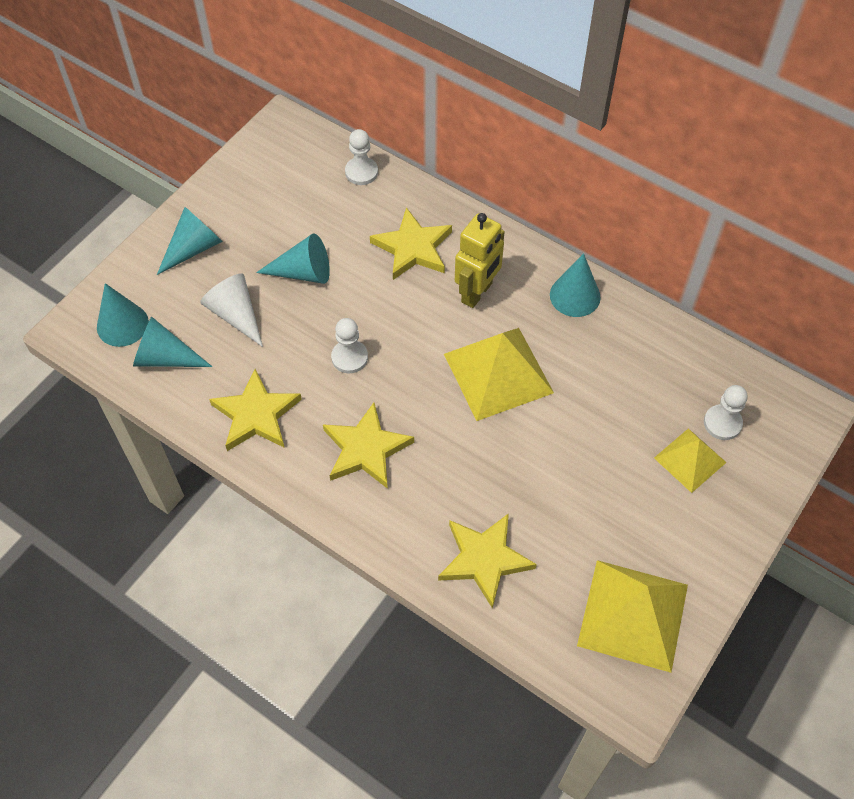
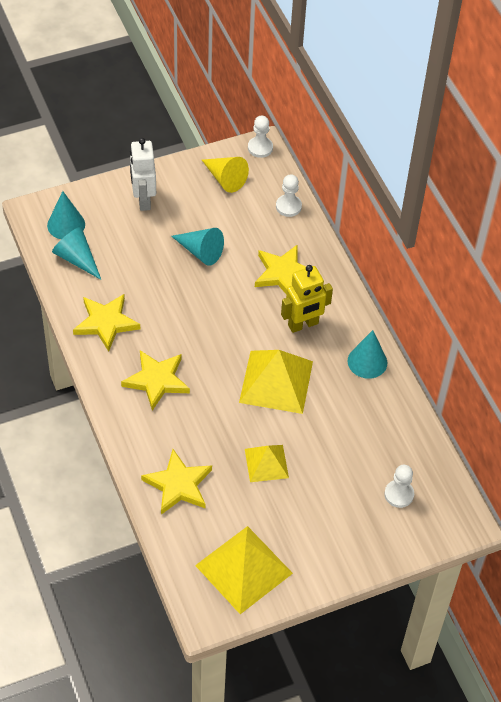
camera: 30 degrees right, 5 degrees down
turquoise cone [157,207,223,275] -> white robot [130,138,156,211]
white cone [200,273,263,347] -> none
white pawn [331,318,368,373] -> white pawn moved to [248,116,273,158]
yellow pyramid [654,428,727,493] -> yellow pyramid moved to [245,445,289,482]
none -> yellow cone [202,157,249,193]

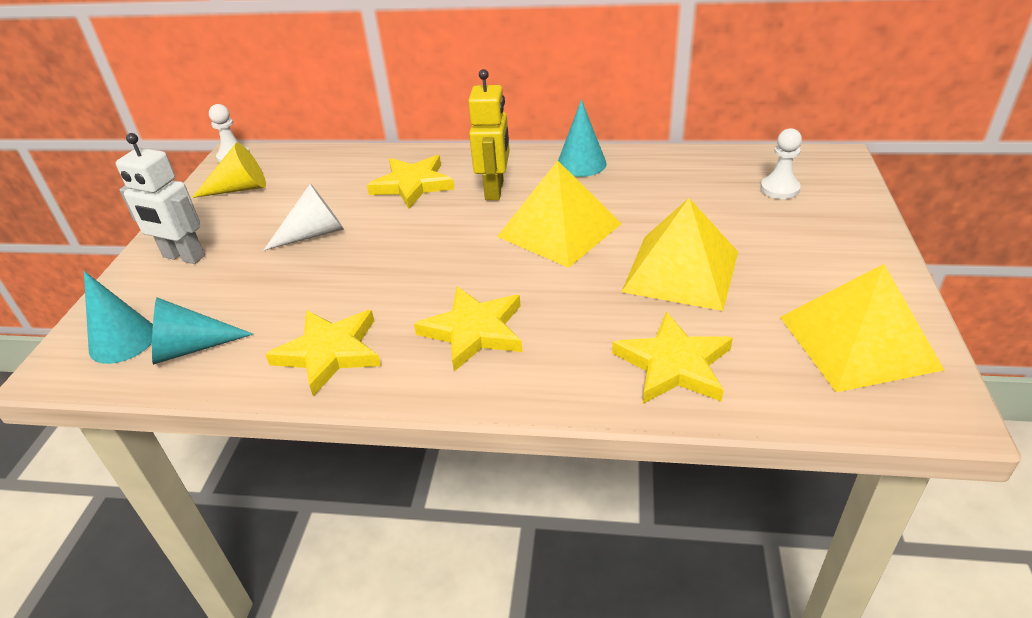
camera: 55 degrees left, 15 degrees down
turquoise cone [171,228,224,266] -> white cone [264,184,344,250]
yellow pyramid [245,445,289,482] -> yellow pyramid [621,198,738,311], size x1.70
white pawn [276,174,302,217] -> none

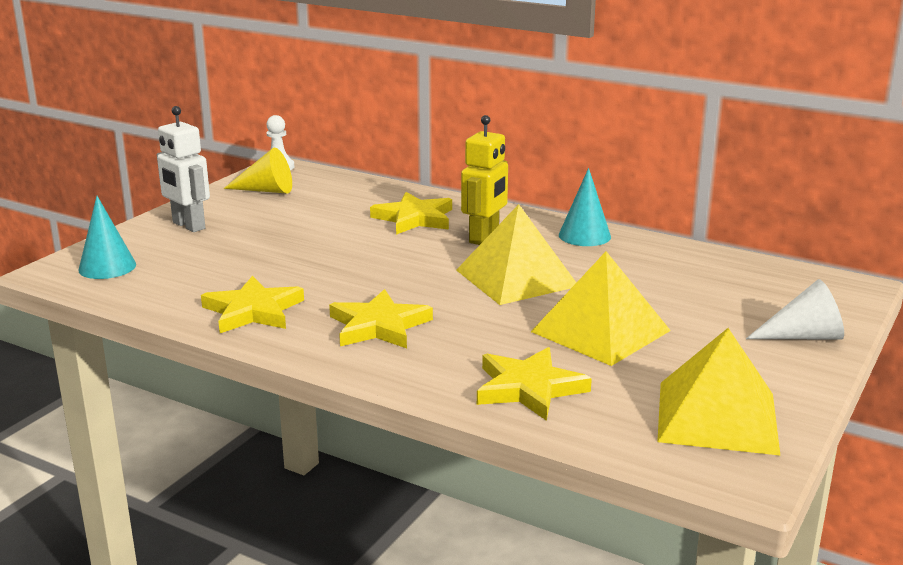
camera: 20 degrees right, 15 degrees down
turquoise cone [152,297,254,365] -> none
white cone [264,184,344,250] -> white cone moved to [746,279,844,339]
white pawn [760,128,802,199] -> none

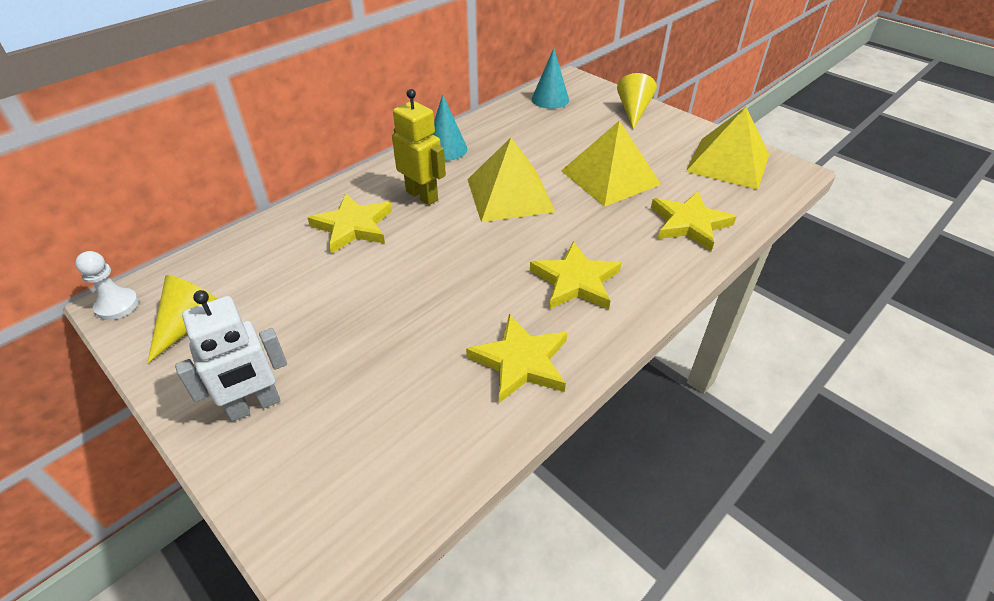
camera: 75 degrees left, 20 degrees up
turquoise cone [78,196,136,279] -> turquoise cone moved to [532,48,569,109]
white cone [746,279,844,339] -> yellow cone [617,73,657,129]

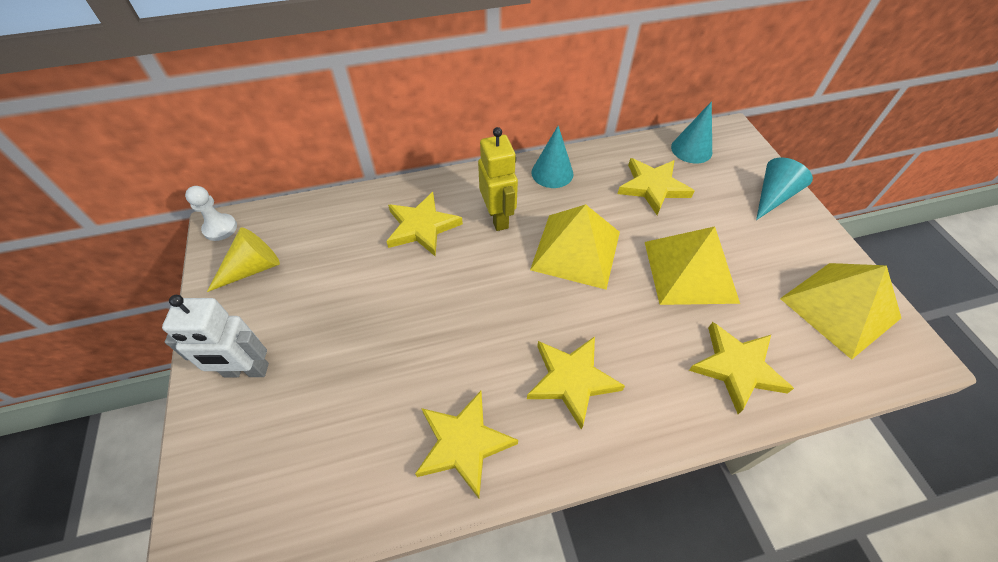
camera: 30 degrees right, 10 degrees up
yellow cone [617,73,657,129] -> turquoise cone [756,158,813,220]
none -> yellow star [618,158,694,215]

